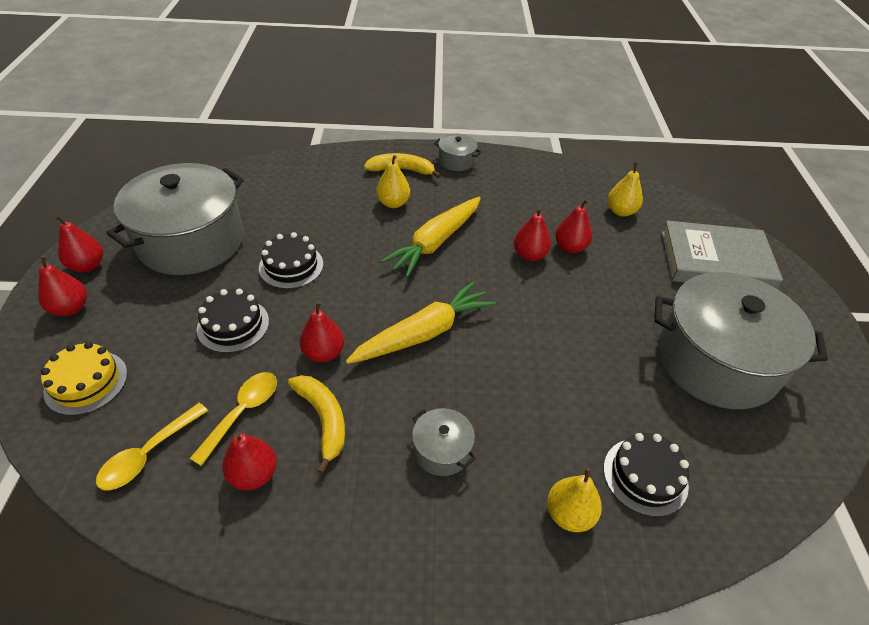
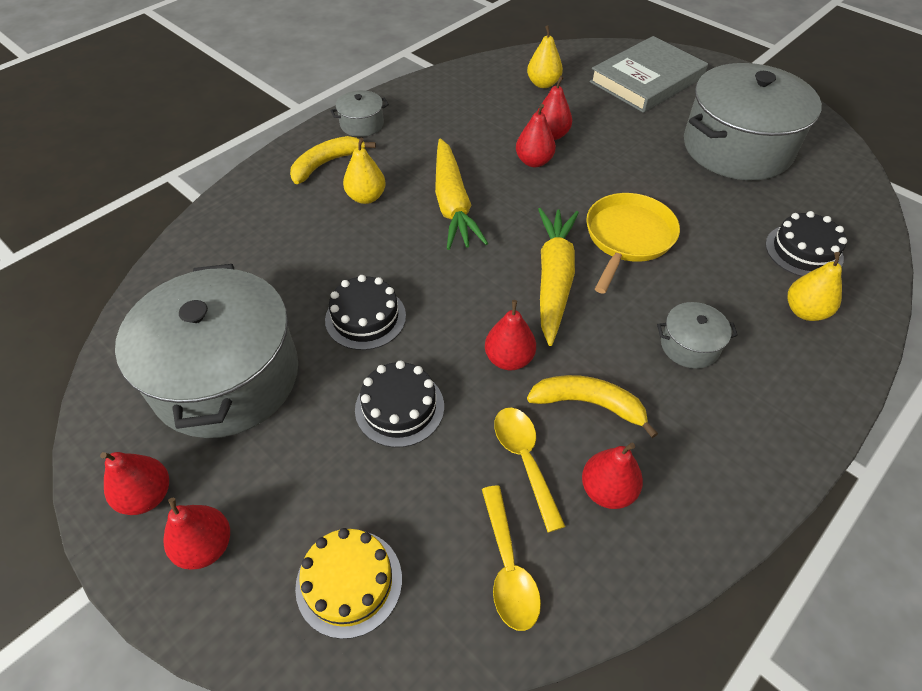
camera: 45 degrees left, 5 degrees up
none -> yellow pan [586,193,680,294]

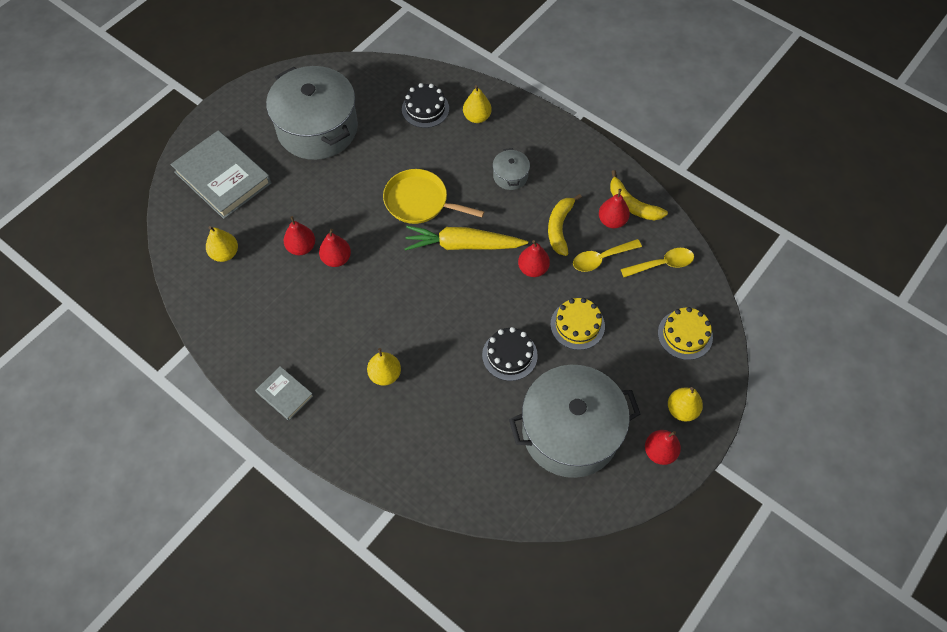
camera: 95 degrees left, 10 degrees up
red pear [163,498,230,570] -> yellow pear [668,387,703,421]
yellow banana [290,136,376,184] -> yellow banana moved to [610,170,668,220]
grey pot [330,90,389,137] -> grey book [255,366,313,421]
black cake [355,360,444,448] -> yellow cake [550,298,605,350]
yellow carrot [435,138,488,250] -> none

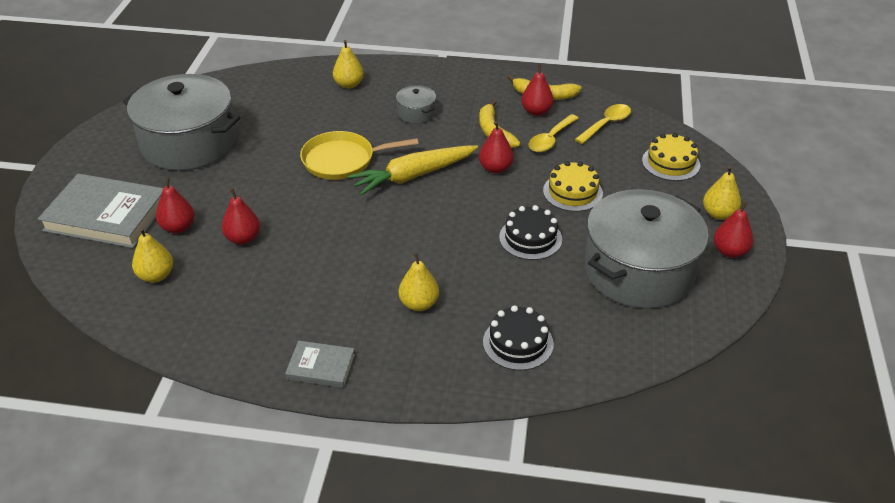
camera: 30 degrees left, 20 degrees down
red pear [319,229,351,267] -> red pear moved to [156,177,195,233]
black cake [402,83,449,128] -> black cake moved to [483,305,554,371]

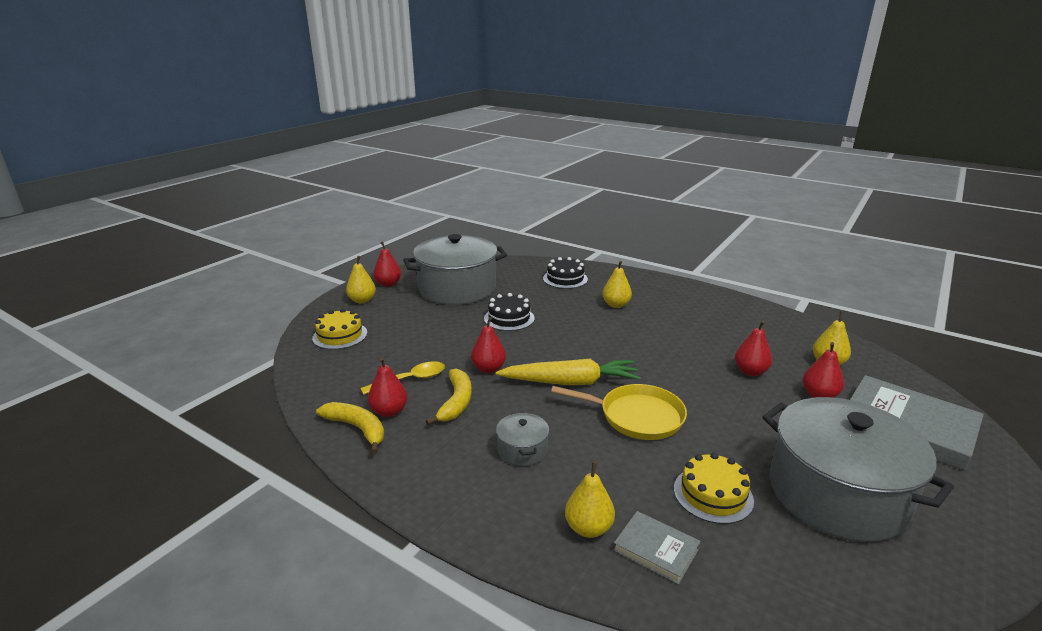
camera: 155 degrees left, 15 degrees down
grey book [285,341,355,388] -> grey book moved to [613,511,701,585]
yellow cake [543,161,603,212] -> yellow cake moved to [674,453,754,524]
yellow spoon [575,104,631,144] -> none

